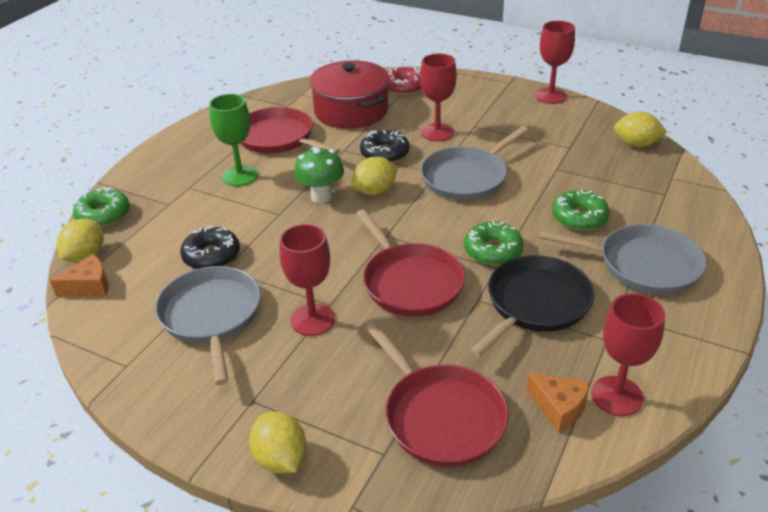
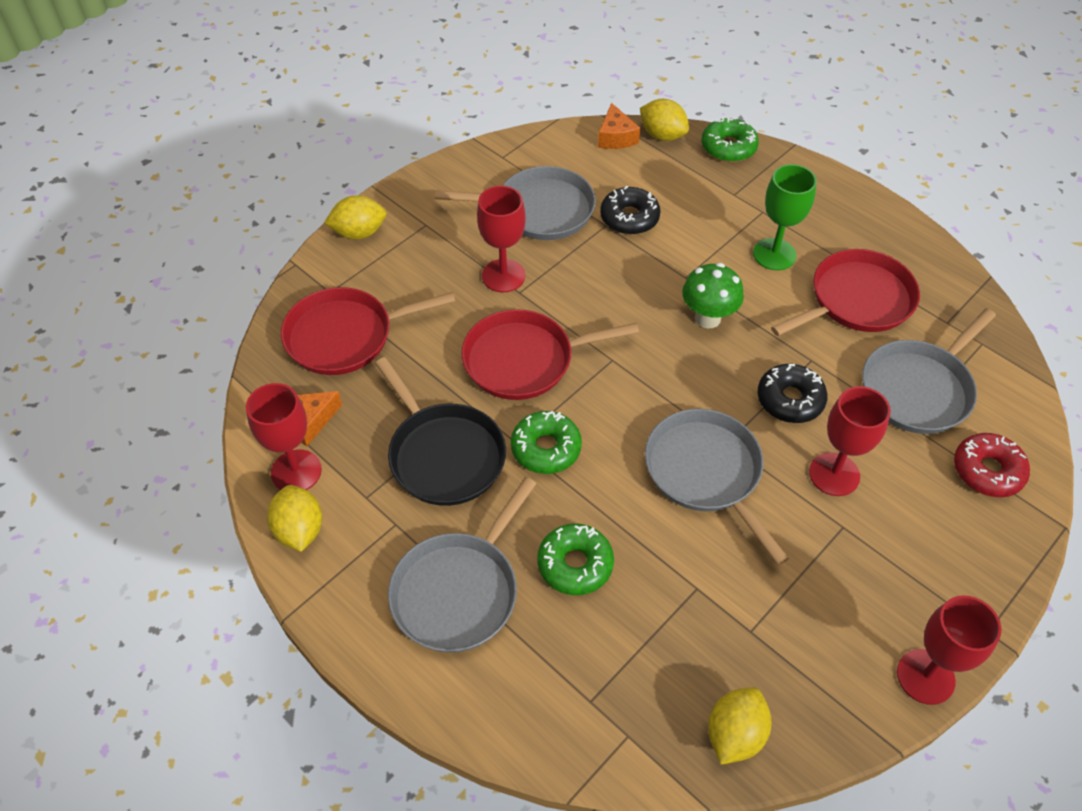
camera: 105 degrees right, 15 degrees up
red pot [309,60,390,129] -> grey pan [862,308,996,434]
yellow lemon [351,157,398,195] -> yellow lemon moved to [267,485,322,552]

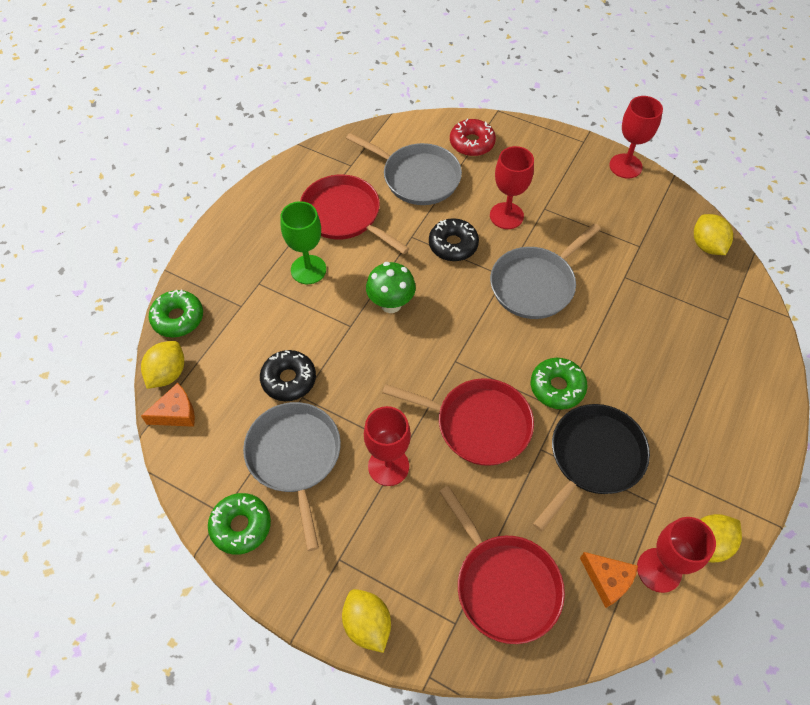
camera: 105 degrees left, 5 degrees up
grey pan [388,477,537,653] -> none
red pan [461,309,639,400] -> red pan turned 45 degrees counterclockwise [382,378,534,466]
green donut [537,523,614,595] -> green donut moved to [208,493,271,555]
yellow lemon [708,687,772,765] -> yellow lemon turned 60 degrees clockwise [694,214,733,255]

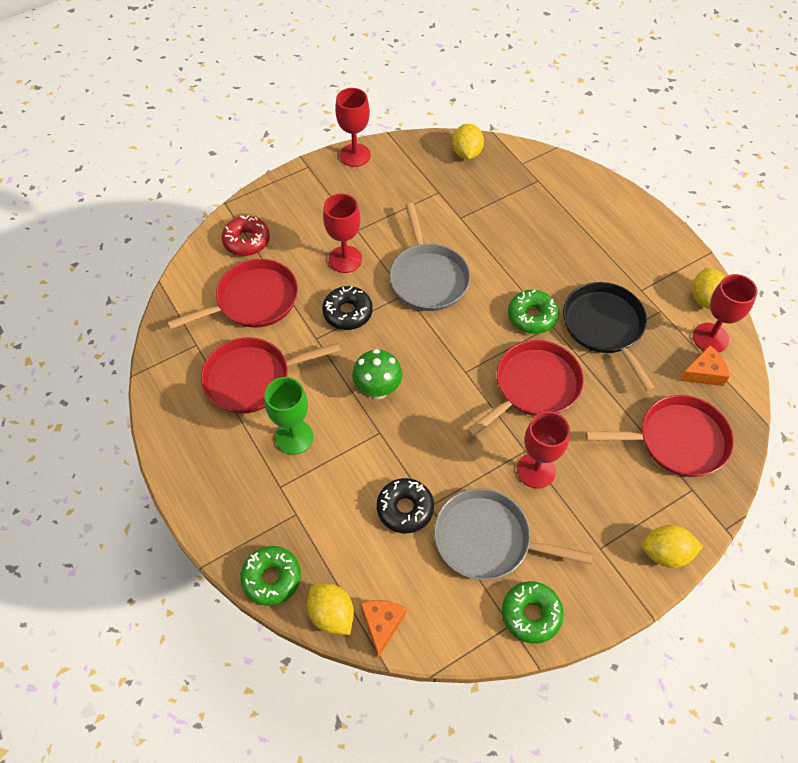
camera: 60 degrees left, 0 degrees up
grey pan [346,133,462,205] -> red pan [167,259,298,330]
yellow lemon [694,214,733,255] -> yellow lemon turned 75 degrees clockwise [452,124,484,160]

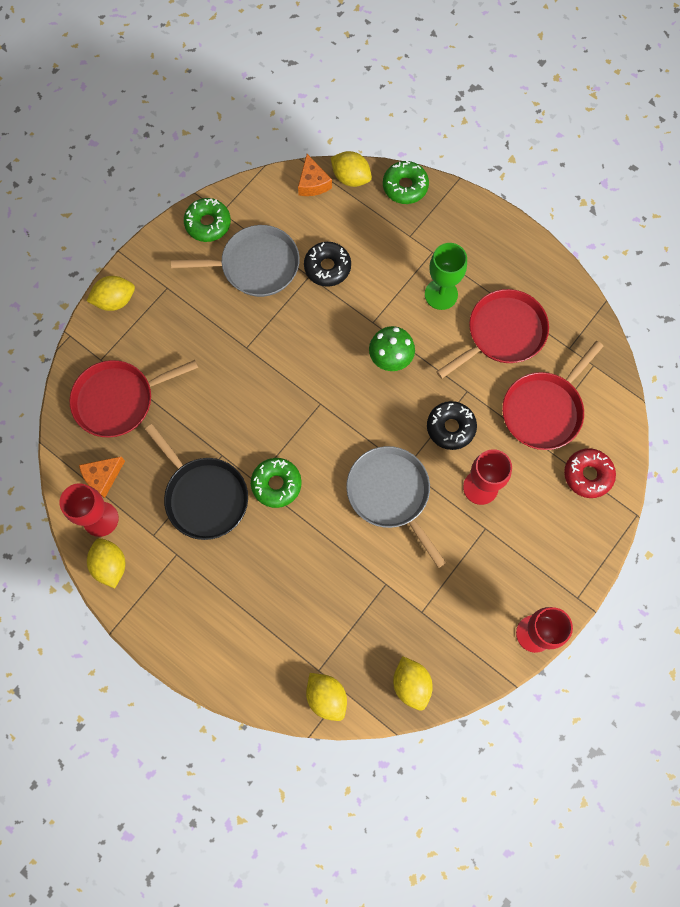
camera: 160 degrees right, 15 degrees up
red pan [467,340,584,437] -> none
red goblet [517,411,570,488] -> none
none -> yellow lemon [306,673,347,721]

